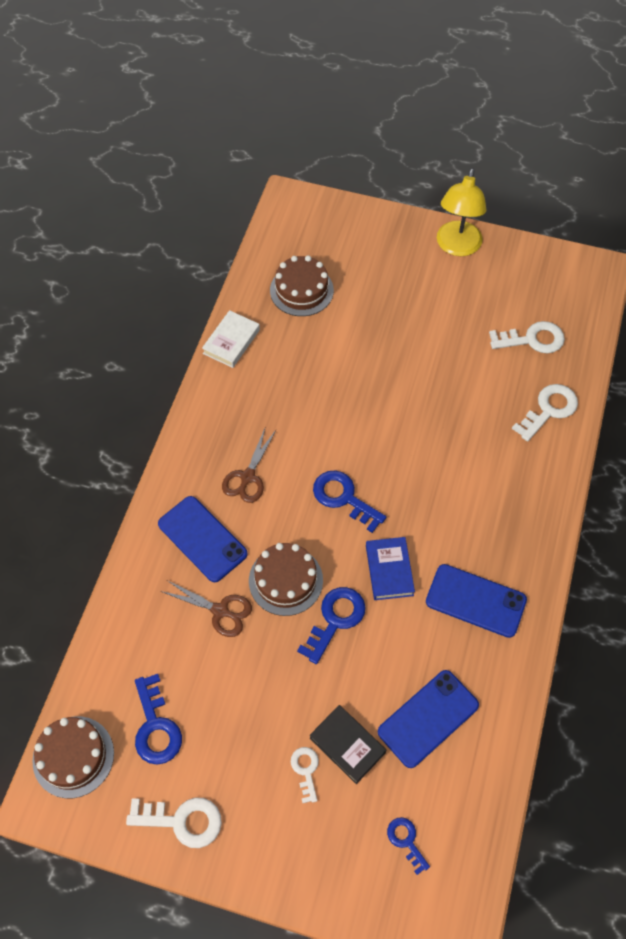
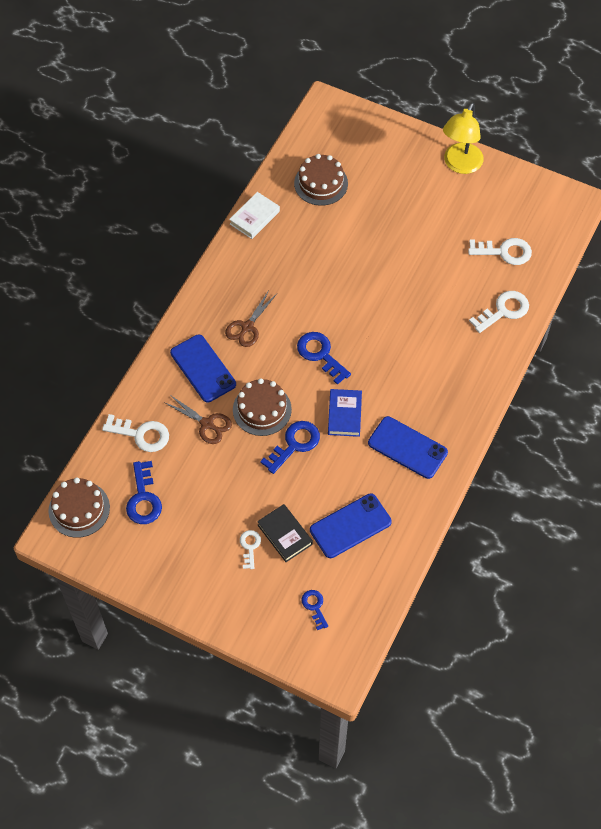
camera: 10 degrees right, 0 degrees up
white key [126,798,222,848] -> white key moved to [102,414,169,452]

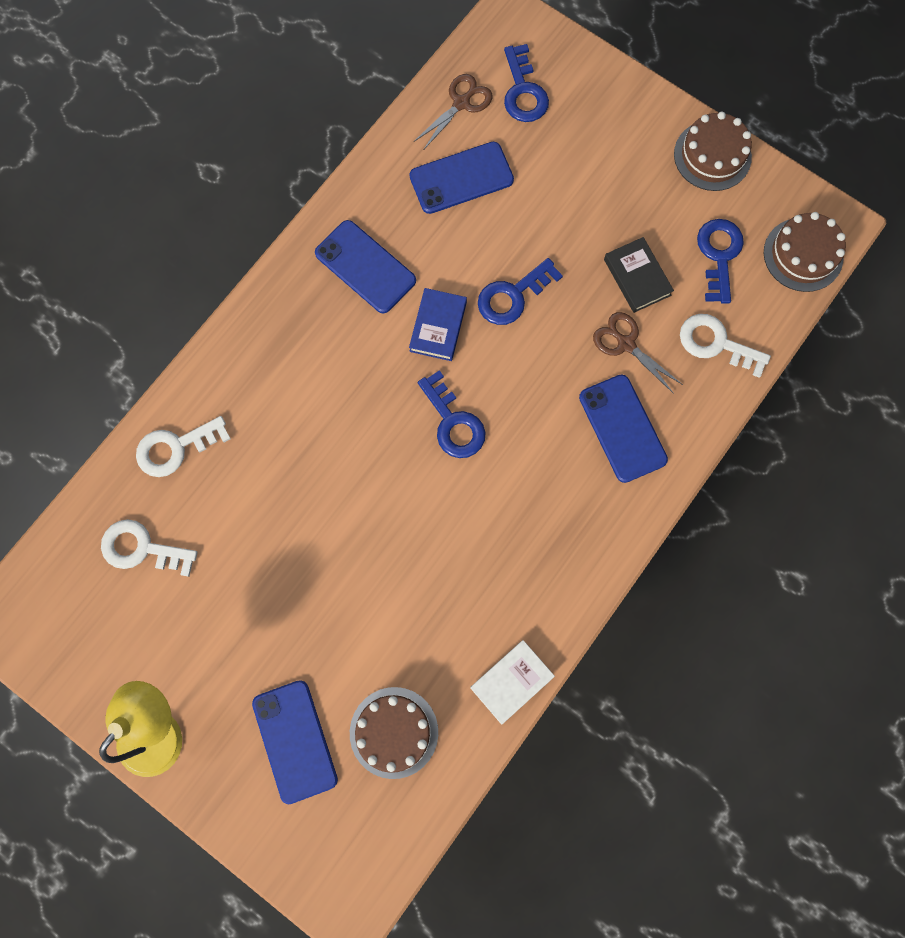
camera: 170 degrees left, 15 degrees up
brown scissors [225,290,277,347] -> brown scissors moved to [414,74,493,149]
brown cake [233,378,292,436] -> brown cake moved to [674,112,752,191]
white key [240,530,261,569] -> none
black book [257,504,313,562] -> black book moved to [604,237,674,313]
blue key [301,590,328,630] -> blue key [504,44,549,122], size x1.69
none -> blue phone [252,680,338,804]

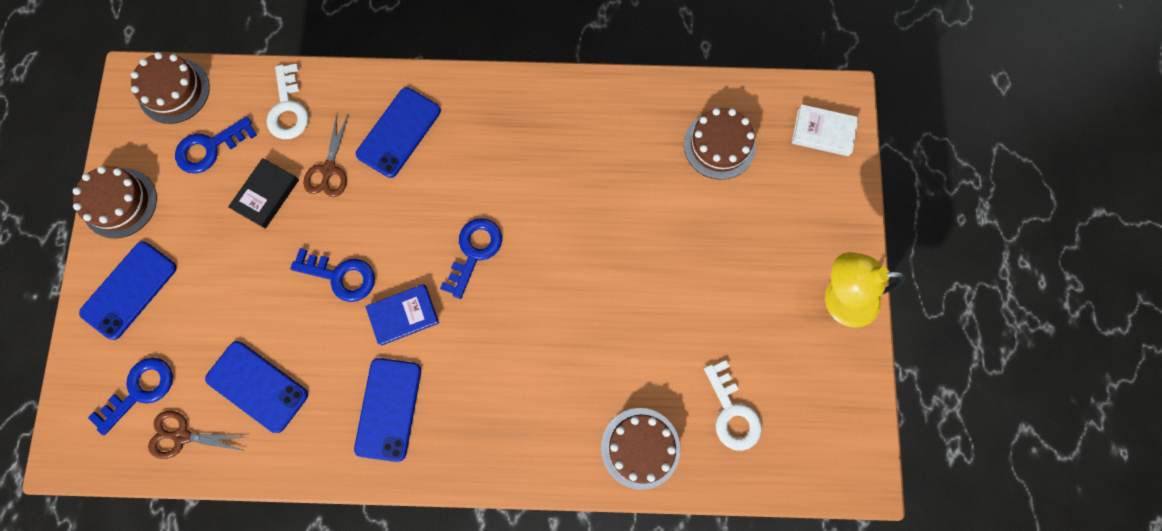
camera: 125 degrees left, 0 degrees up
white key [136,416,231,477] -> brown cake [601,408,680,490]
blue phone [252,680,338,804] -> blue phone moved to [79,241,177,340]
white book [470,640,555,724] -> white book moved to [792,104,859,156]

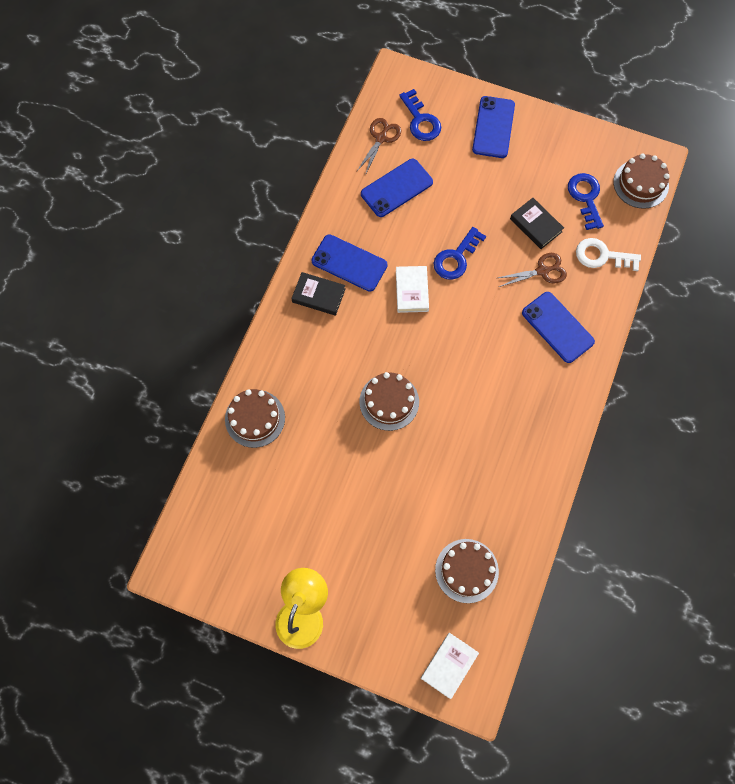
camera: 110 degrees right, 5 degrees down
brown cake [73,166,157,239] -> brown cake moved to [359,372,419,431]
blue phone [79,241,177,340] -> blue phone turned 45 degrees clockwise [472,96,515,158]
brown scissors [303,113,349,197] -> brown scissors turned 135 degrees clockwise [498,253,567,287]
blue book [365,284,439,346] -> white book [396,266,429,313]
blue key [440,218,502,299] -> none
white key [704,360,762,451] -> none
none -> black book [291,272,345,316]

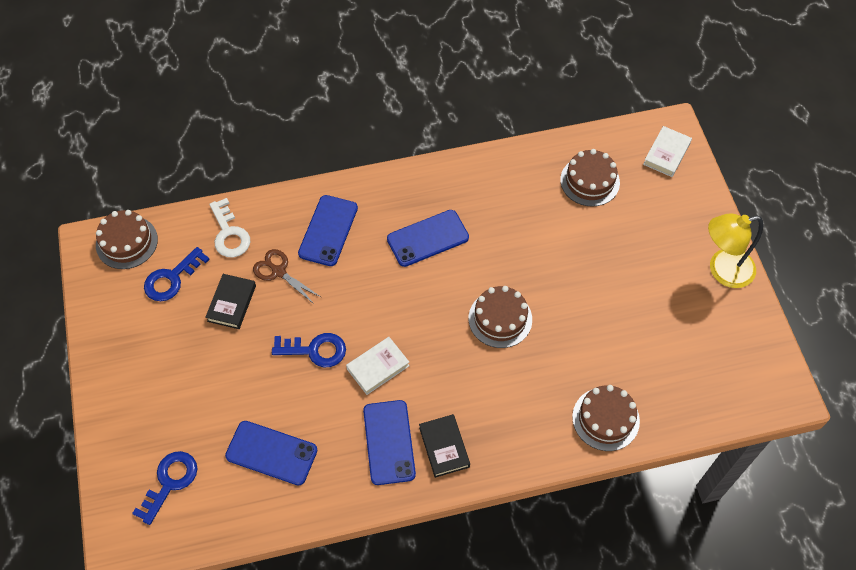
camera: 125 degrees left, 10 degrees down
brown scissors [357,118,401,175] -> none
white book [421,633,479,699] -> white book turned 60 degrees counterclockwise [643,126,692,177]
blue phone [472,96,515,158] -> blue phone moved to [387,210,469,267]

